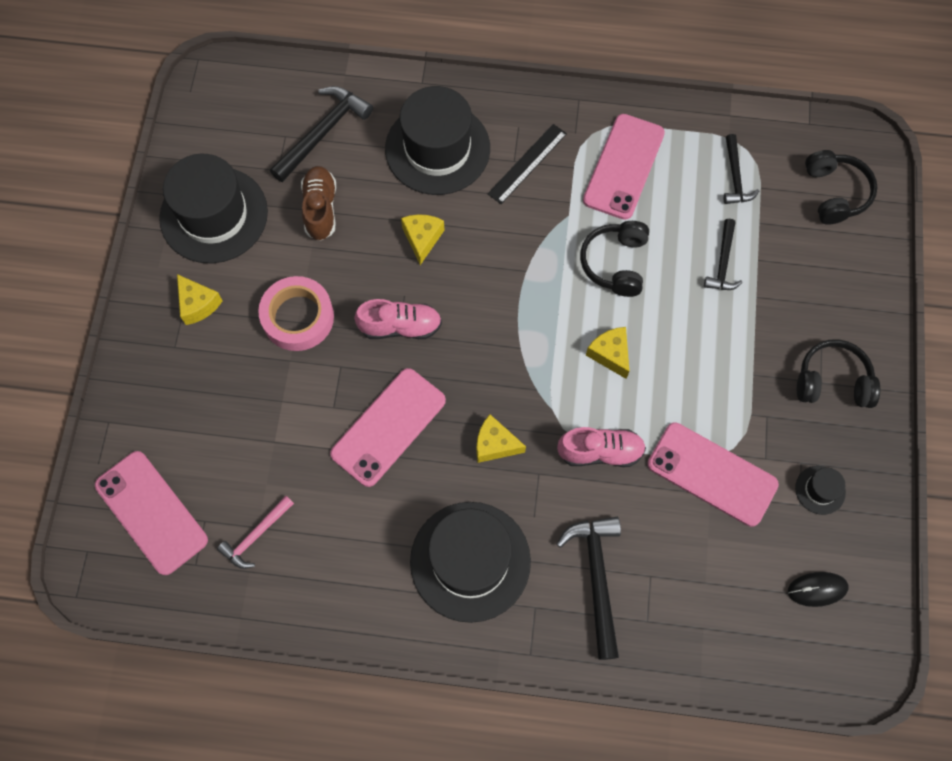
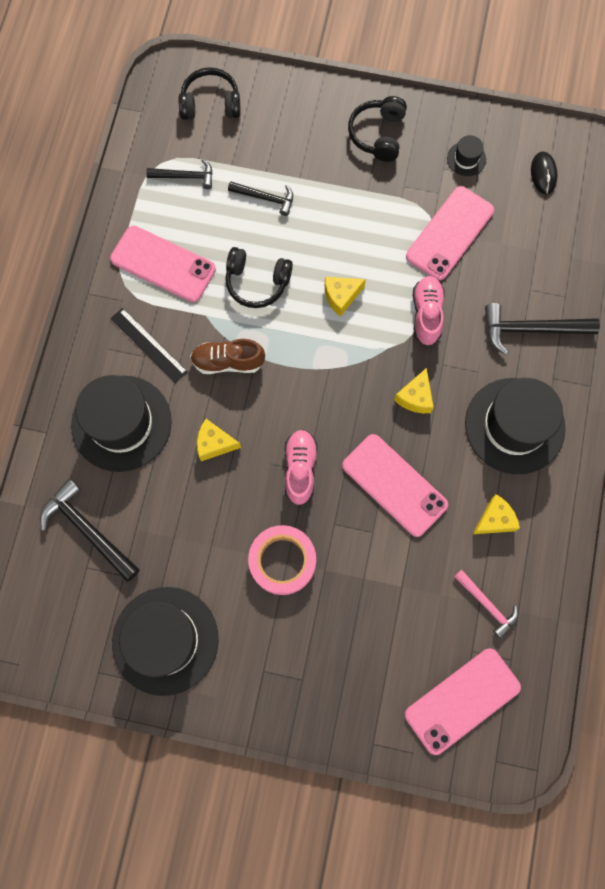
camera: 85 degrees left, 5 degrees up
yellow cheese [177,274,223,325] -> yellow cheese moved to [473,494,520,534]
brown shoe [301,166,336,241] -> brown shoe moved to [190,339,265,374]

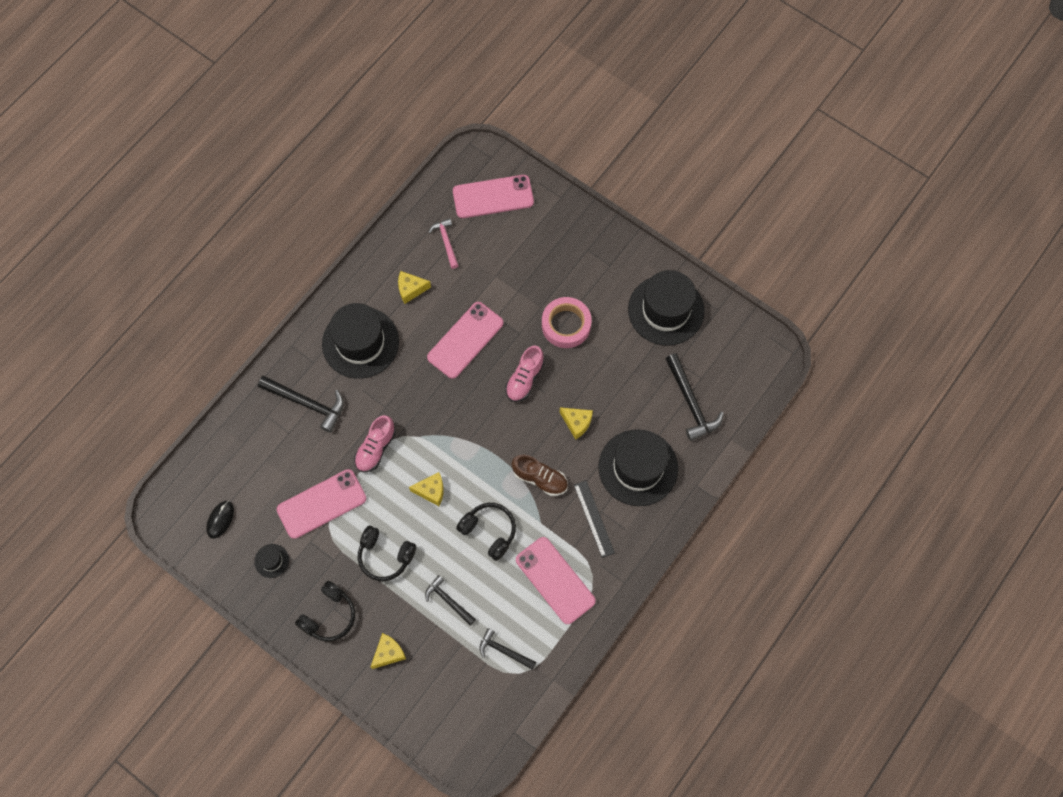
camera: 155 degrees left, 5 degrees down
black headphones [178,67,241,120] -> black headphones moved to [358,525,416,581]
pink phone [342,434,448,537] -> pink phone turned 60 degrees clockwise [427,302,503,379]
yellow cheese [394,368,434,413] -> yellow cheese moved to [371,633,406,669]

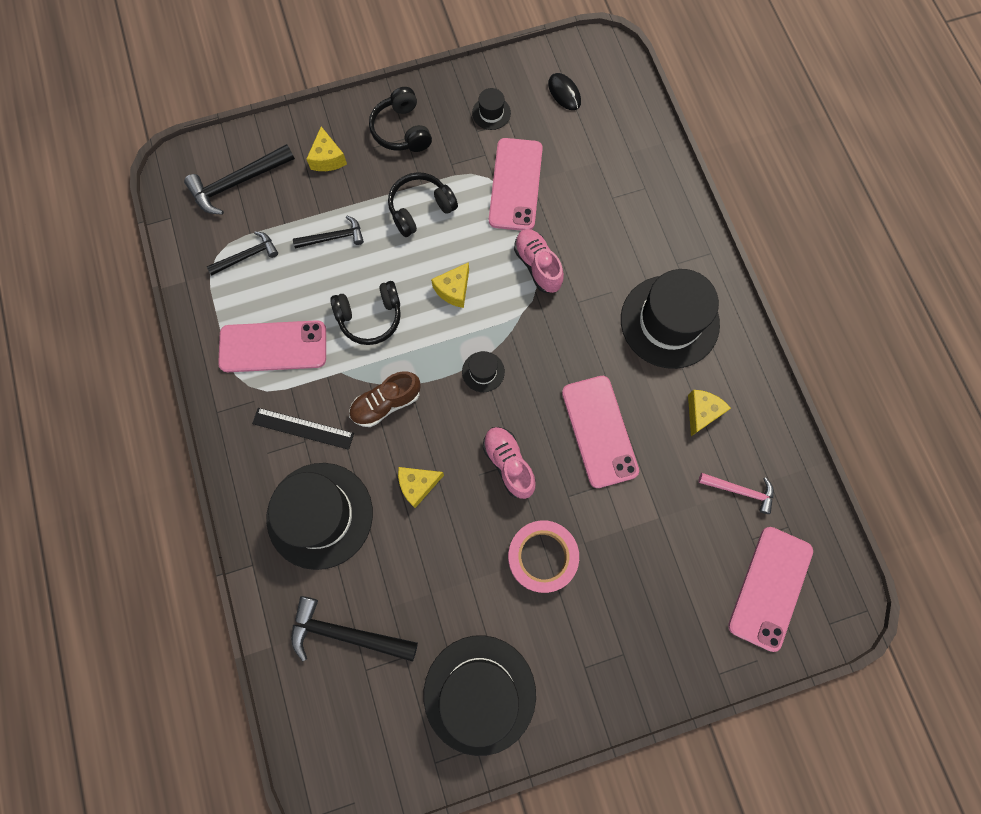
camera: 125 degrees right, 5 degrees up
black hammer [258,376,344,433] -> black hammer moved to [184,144,295,215]
none -> black hat [462,351,505,392]

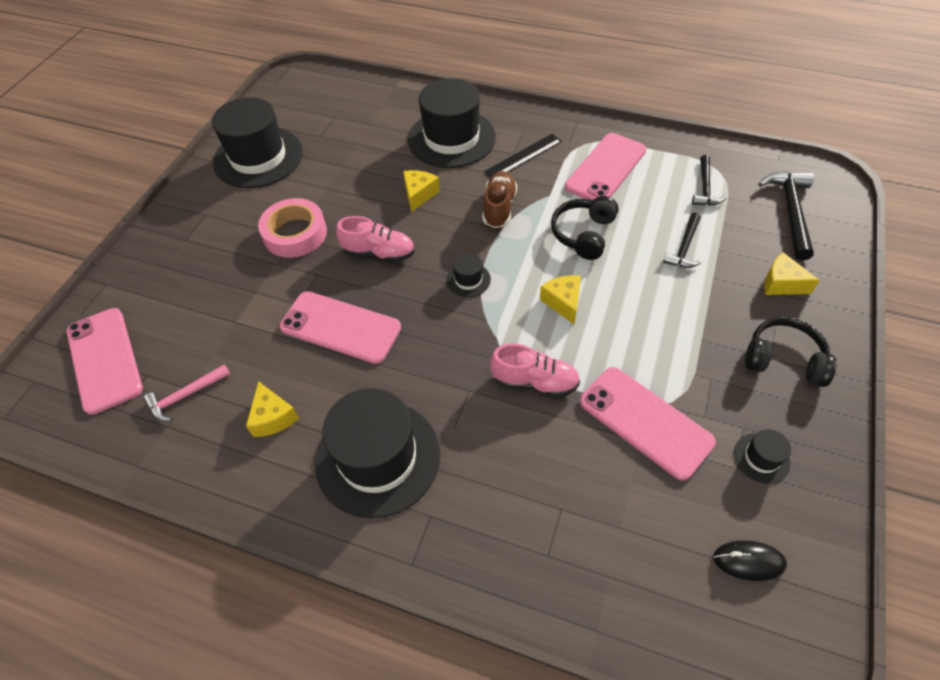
camera: 130 degrees right, 20 degrees down
black hammer [291,596,418,662] -> none
black headphones [388,172,458,237] -> none

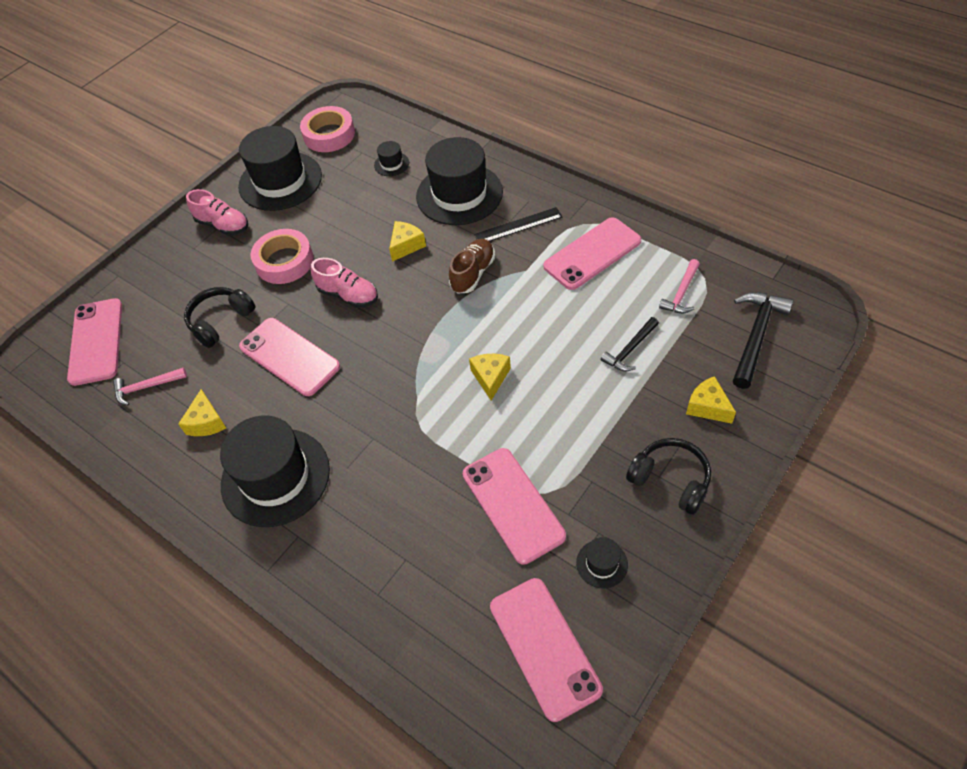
camera: 20 degrees right, 0 degrees up
black hat [446,253,491,297] -> black hat moved to [374,141,409,176]
pink shoe [490,344,580,397] -> pink shoe moved to [186,189,248,235]
black headphones [551,196,619,260] -> black headphones moved to [184,287,256,348]
black hammer [692,155,726,206] -> pink hammer [659,259,700,313]
black mouse [713,540,787,581] -> pink phone [490,578,603,722]
none -> pink tape [300,106,355,152]

